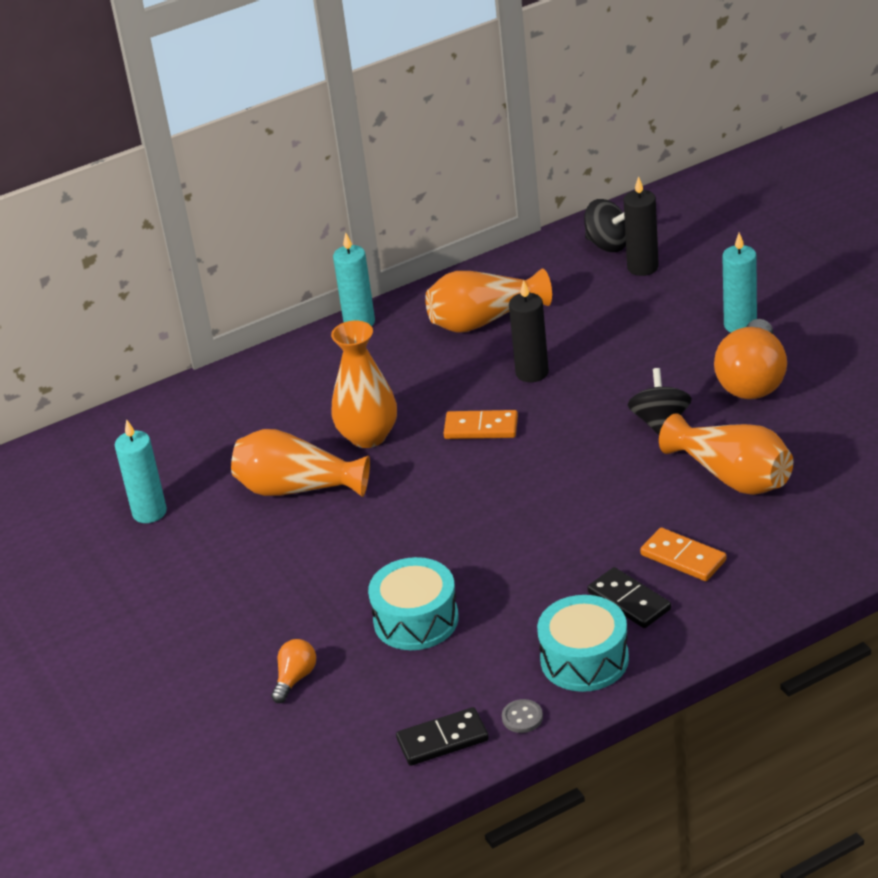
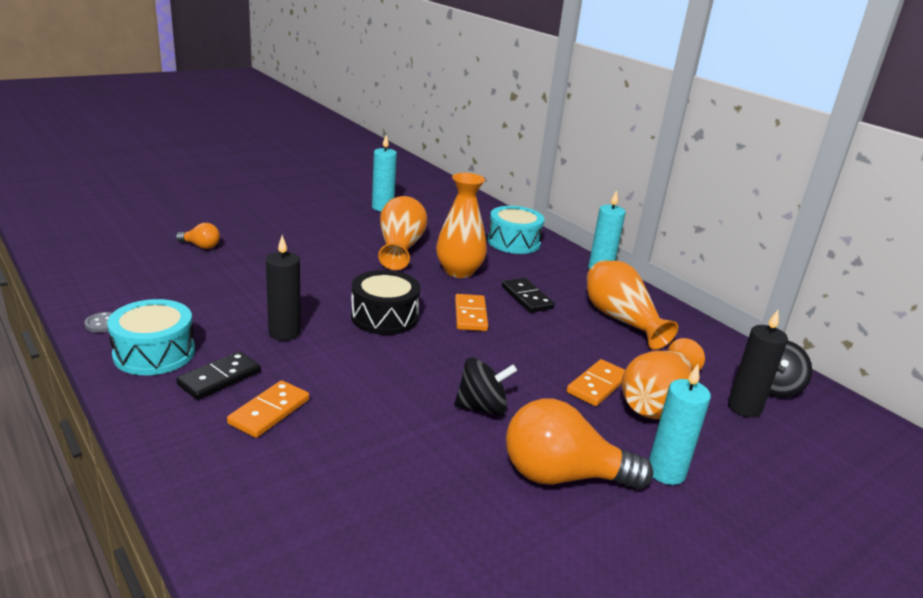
camera: 75 degrees right, 10 degrees down
turquoise drum [368,557,459,650] -> turquoise drum moved to [488,206,544,254]
black domino [396,707,489,766] -> black domino moved to [502,278,555,313]
black candle [509,280,549,382] -> black candle moved to [266,235,301,341]
orange vase [659,413,793,495] -> orange vase moved to [622,338,705,419]
none -> black drum [351,270,421,335]
none -> orange domino [567,359,625,406]

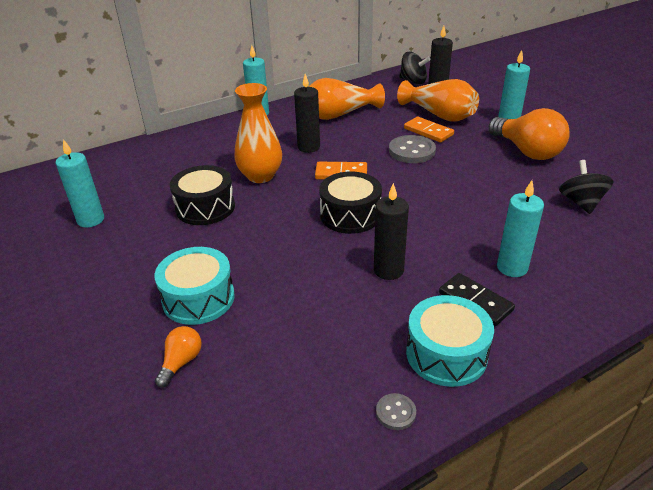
camera: 80 degrees left, 10 degrees up
orange domino [227,380,309,438] -> turquoise candle [497,180,544,277]
orange vase [378,196,427,270] -> black drum [170,165,235,225]
black spinning top [454,358,517,415] -> black spinning top moved to [559,160,614,214]
turquoise drum [488,206,544,254] -> turquoise drum moved to [154,247,235,325]
black domino [502,278,555,313] -> black candle [294,74,320,153]
orange light bulb [506,399,653,489] -> orange light bulb turned 45 degrees counterclockwise [488,108,570,160]
none -> grey button [389,135,436,163]

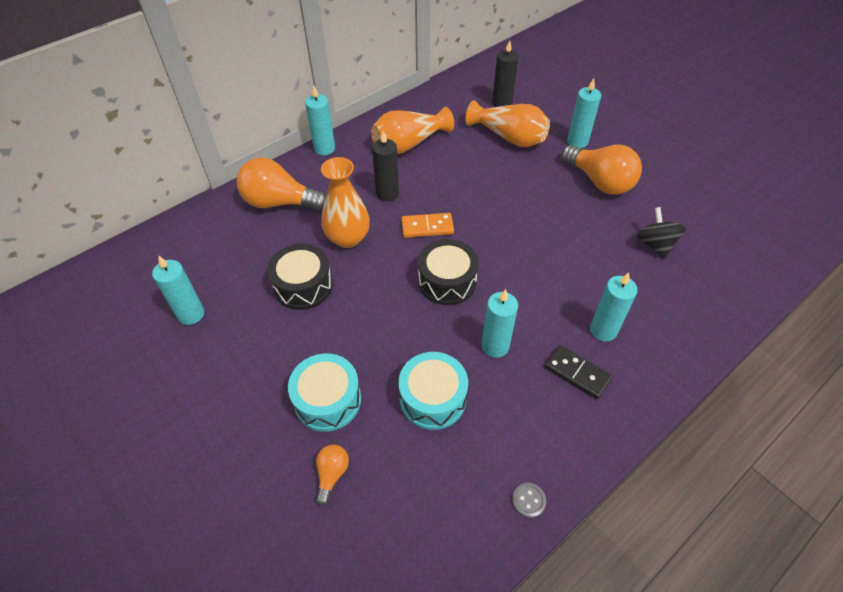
camera: 10 degrees left, 15 degrees up
black candle [374,183,409,280] -> turquoise candle [482,289,518,358]
grey button [389,135,436,163] -> none
black spinning top [399,52,430,84] -> none
orange domino [404,117,454,143] -> none
turquoise drum [406,295,494,387] -> turquoise drum moved to [399,352,468,430]
none -> orange light bulb [237,158,326,211]

